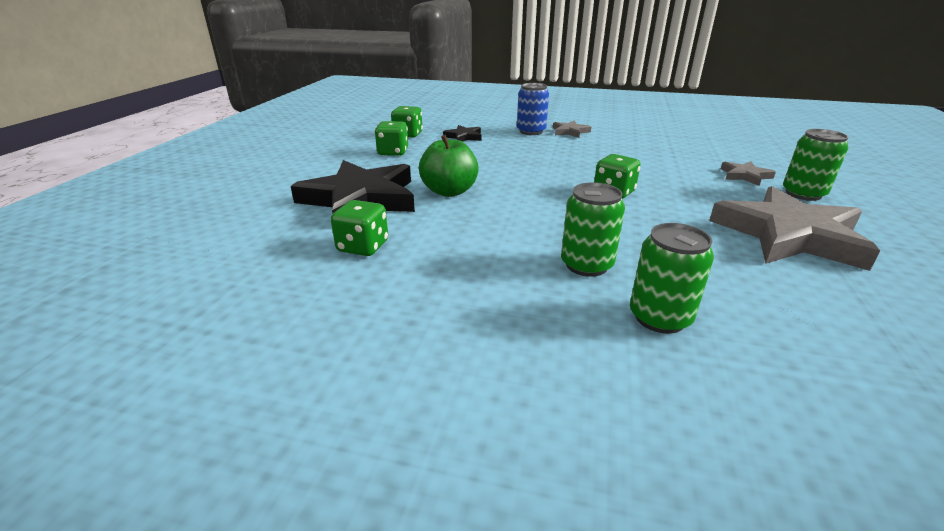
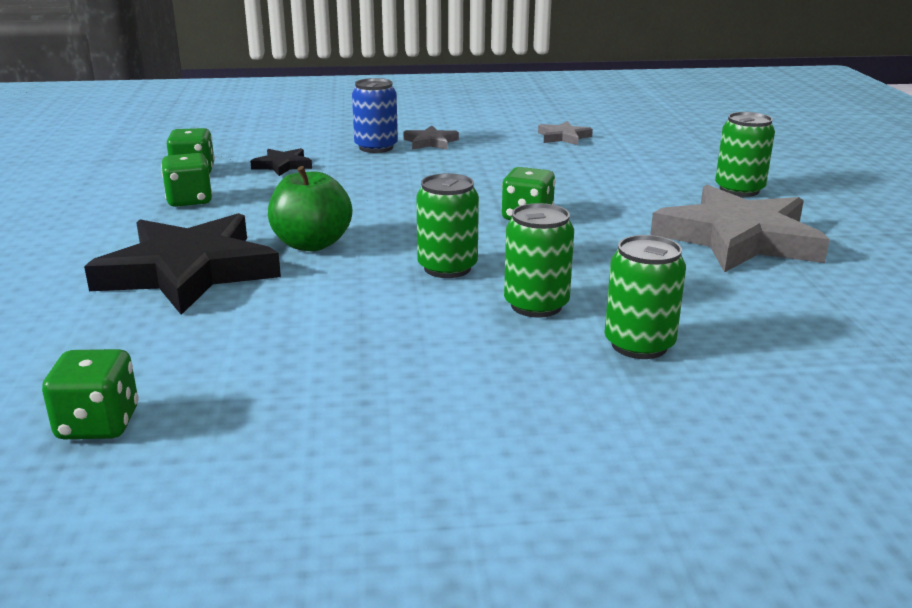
camera: 20 degrees left, 5 degrees down
green dice [331,200,388,256] -> green dice moved to [42,349,139,439]
grey star [721,161,776,186] -> grey star moved to [538,121,593,145]
none -> green can [416,173,479,278]

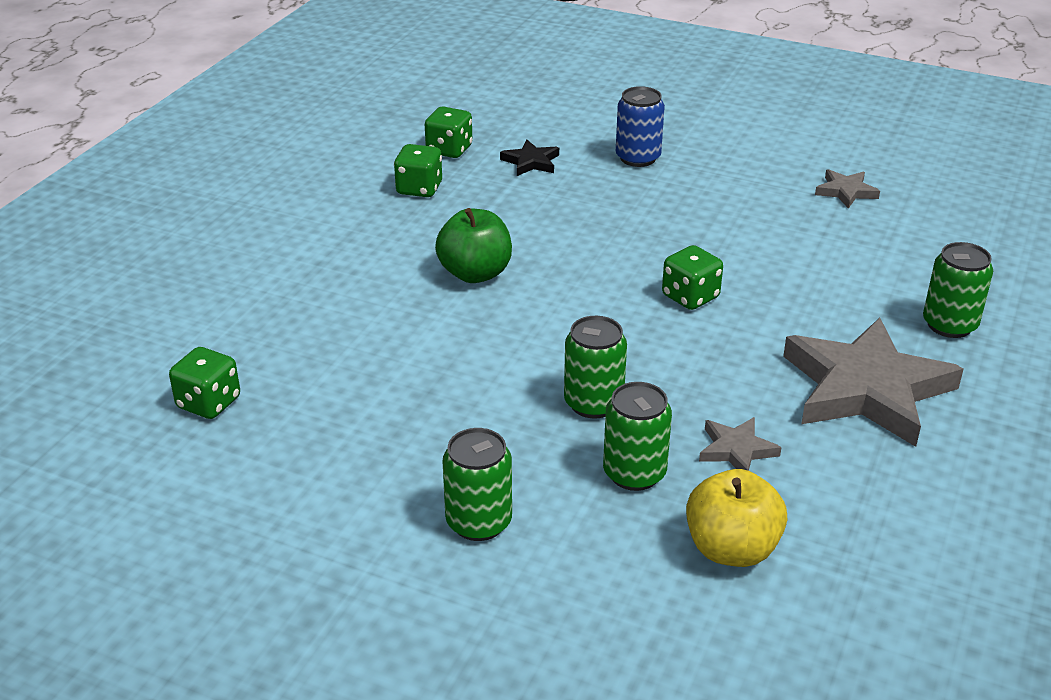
camera: 30 degrees right, 10 degrees up
black star [84,213,281,315] -> none
grey star [403,126,459,150] -> grey star moved to [699,417,782,471]
green can [416,173,479,278] -> green can moved to [442,428,512,541]
none -> yellow apple [686,469,787,567]

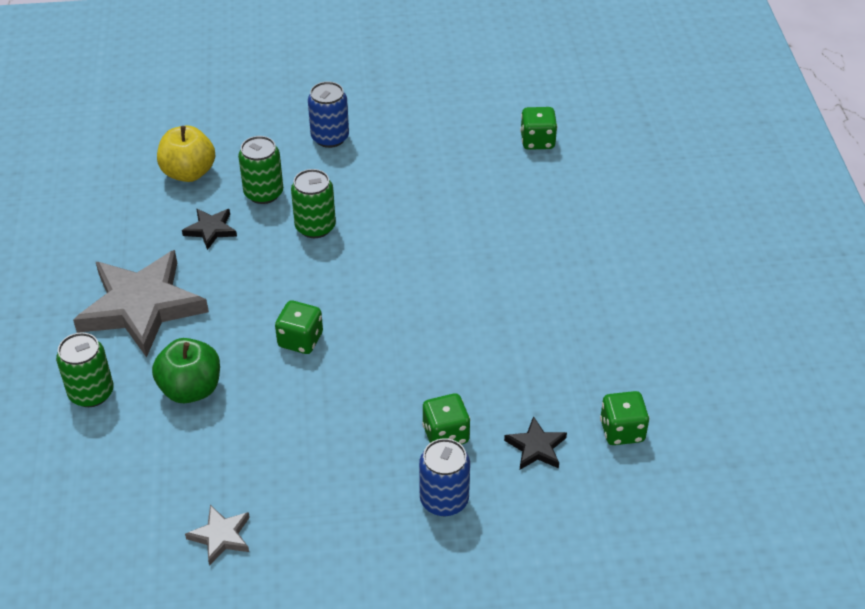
camera: 150 degrees right, 10 degrees up
green dice [394,144,442,197] -> green dice moved to [422,393,470,445]
green apple [435,208,512,283] -> green apple moved to [152,338,220,403]
green can [442,428,512,541] -> blue can [308,81,349,148]
grey star [699,417,782,471] -> black star [182,209,237,250]

